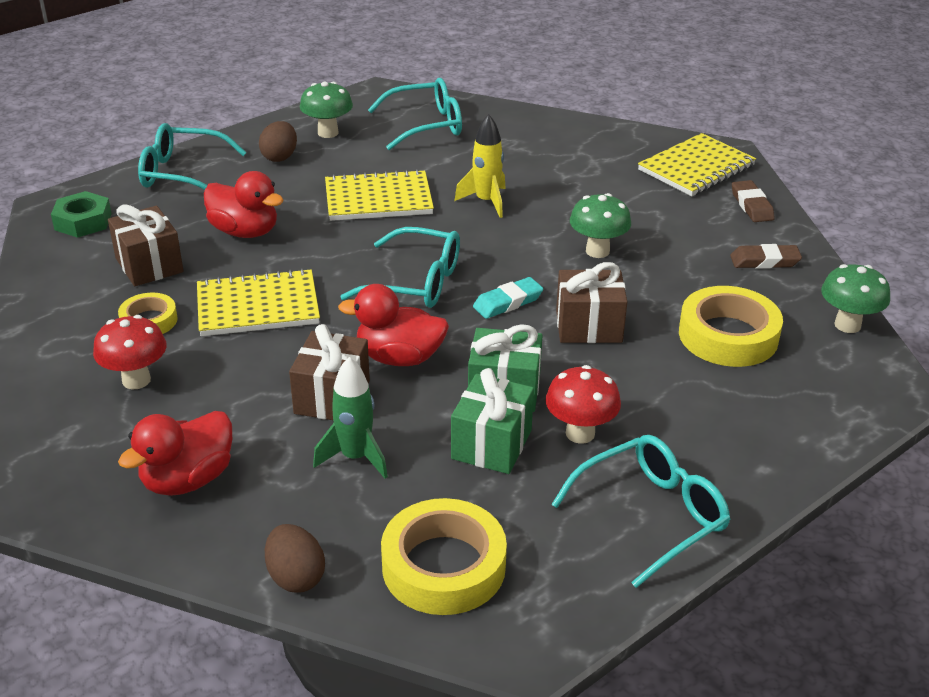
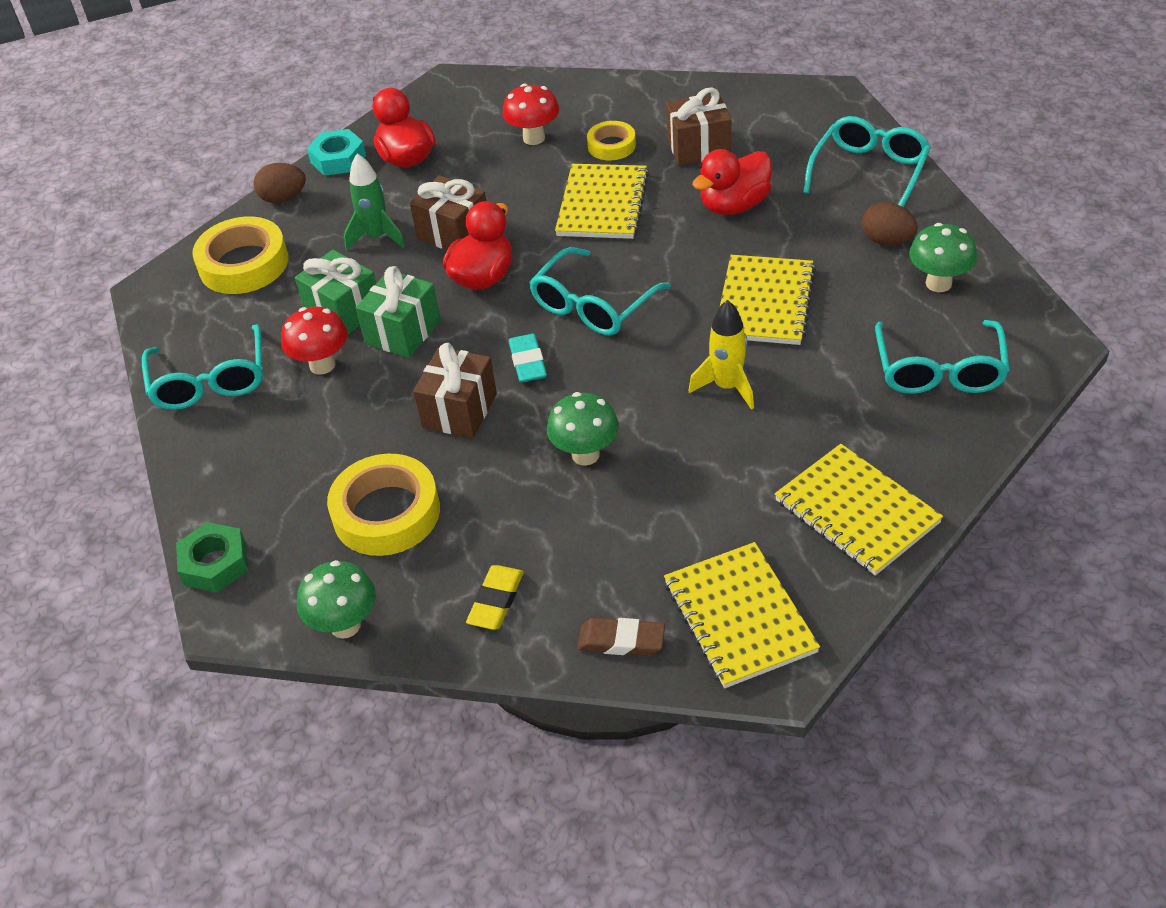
camera: 115 degrees right, 10 degrees up
green nut [51,191,112,238] -> green nut moved to [176,522,248,593]
brown eraser [730,244,802,269] -> yellow eraser [466,565,524,630]
none -> turquoise nut [307,129,366,176]
none -> yellow notebook [775,444,943,576]

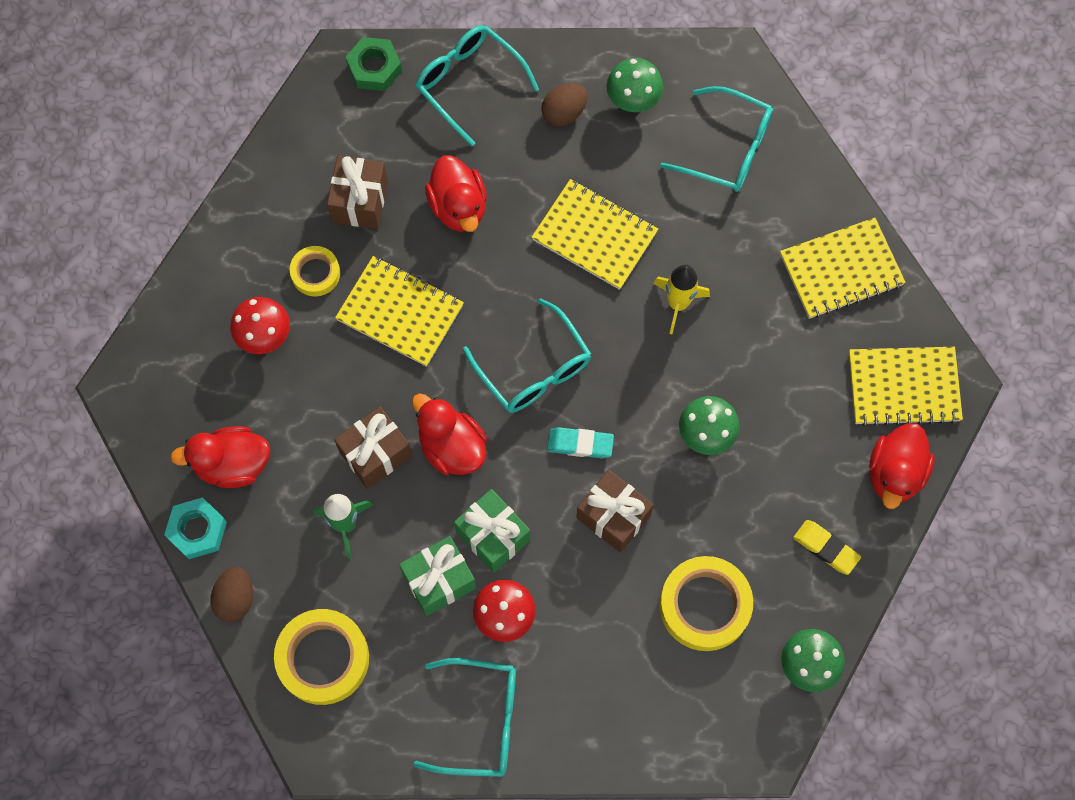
camera: 75 degrees left, 25 degrees up
green nut [176,522,248,593] -> green nut moved to [346,37,402,91]
brown eraser [577,618,665,656] -> red duck [869,423,935,509]

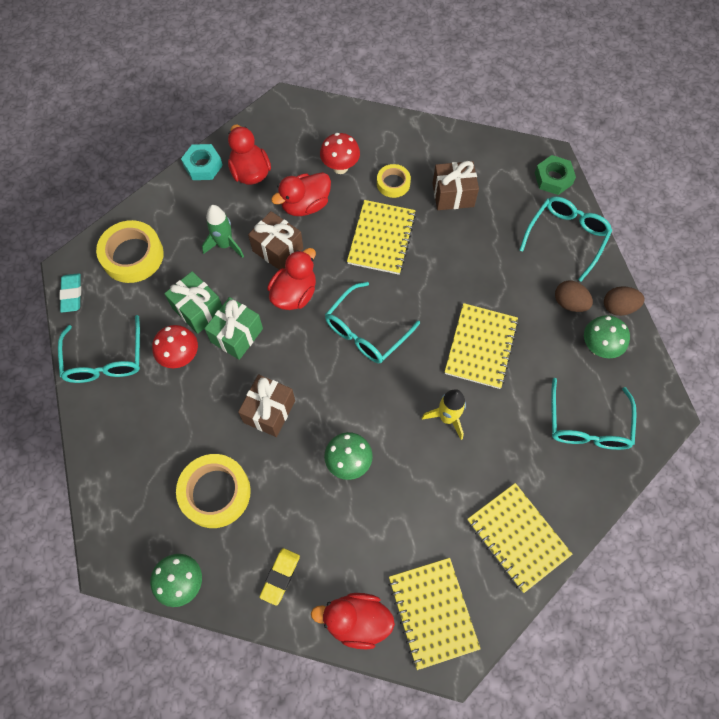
camera: 75 degrees right, 5 degrees down
brown egg [210,567,253,622] -> brown egg moved to [604,286,644,316]
red duck [425,155,487,232] -> red duck moved to [271,172,331,216]
turquoise eraser [547,427,614,459] -> turquoise eraser moved to [59,273,81,313]

